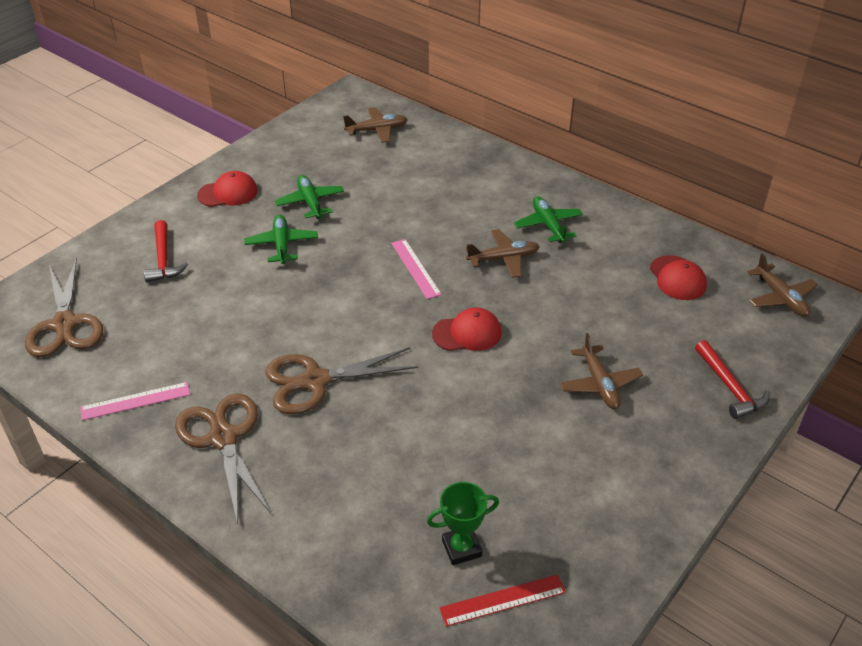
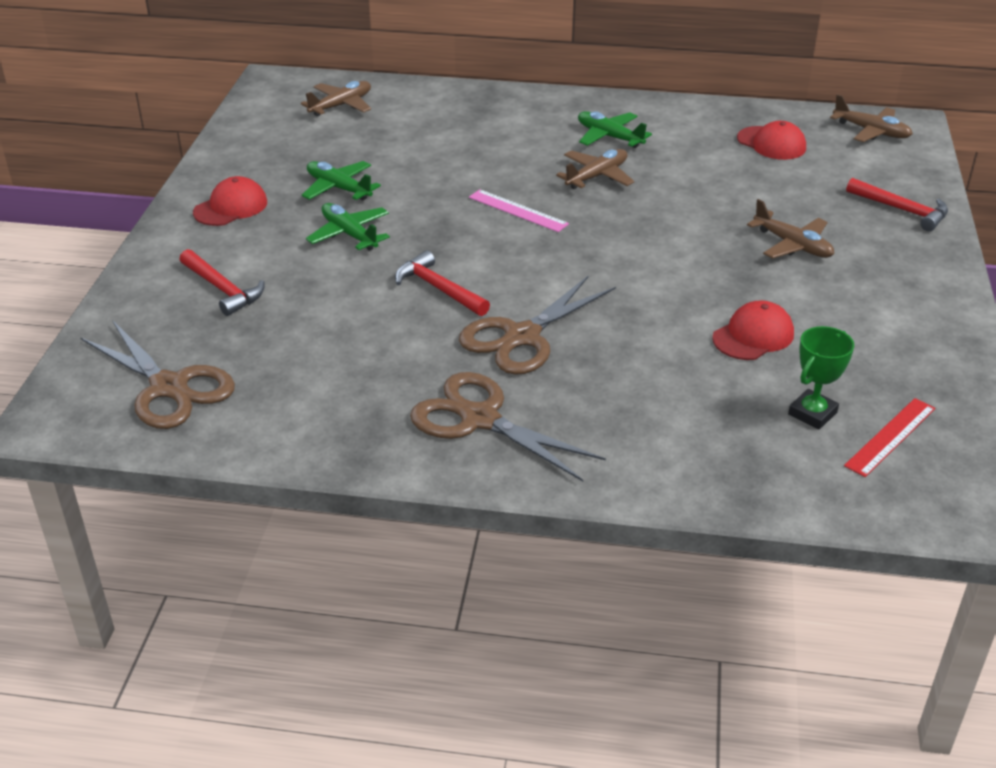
camera: 30 degrees left, 5 degrees down
pink ruler [80,382,190,420] -> none
red cap [432,307,502,351] -> red cap moved to [712,301,794,360]
none -> red hammer [395,250,490,316]

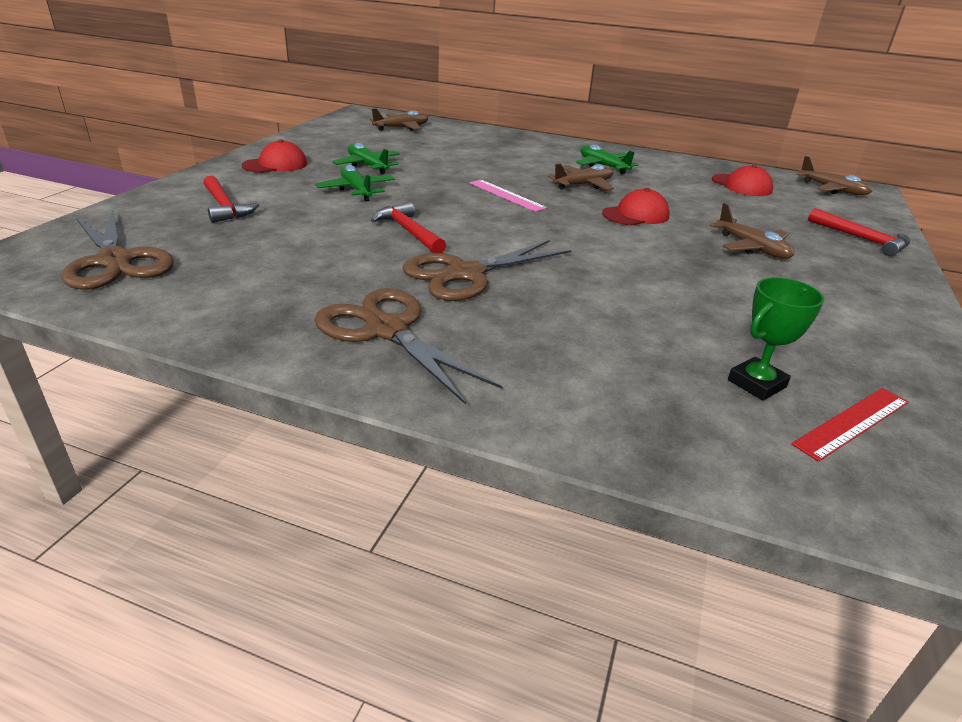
camera: 10 degrees right, 5 degrees down
red cap [712,301,794,360] -> red cap moved to [602,188,670,225]

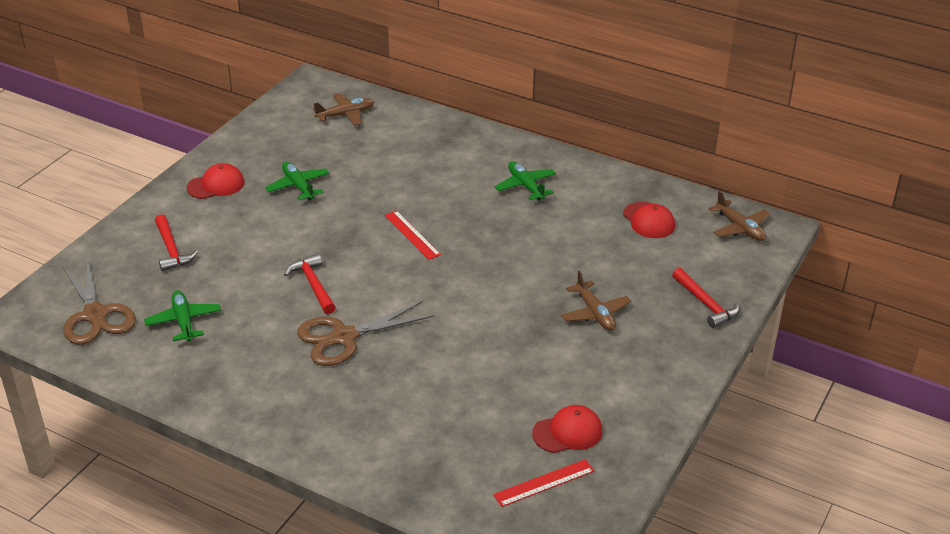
camera: 10 degrees right, 5 degrees up
brown scissors [314,288,503,405] -> none
green plane [315,165,395,201] -> green plane moved to [144,290,221,342]
pink ruler [470,180,547,212] -> red ruler [384,211,441,260]
brown plane [547,164,614,190] -> none
red cap [602,188,670,225] -> red cap moved to [532,405,602,453]
green trophy [728,277,824,401] -> none

